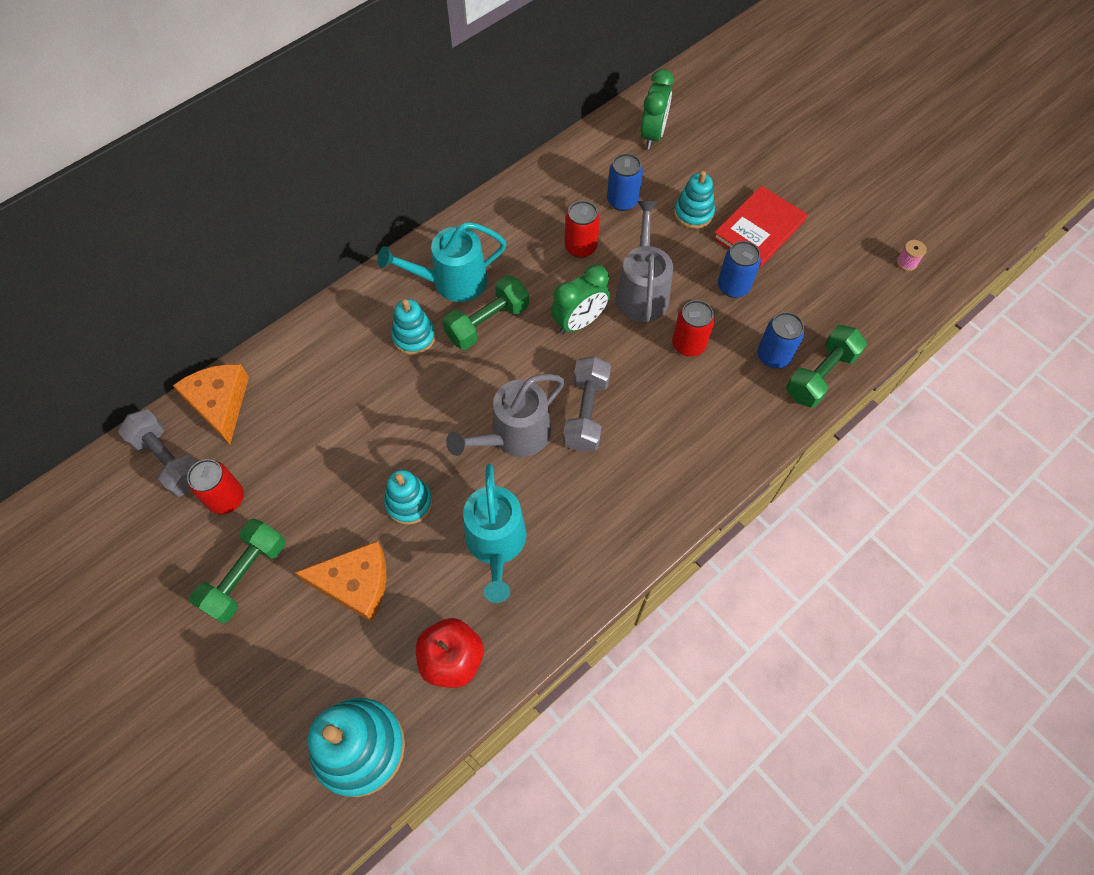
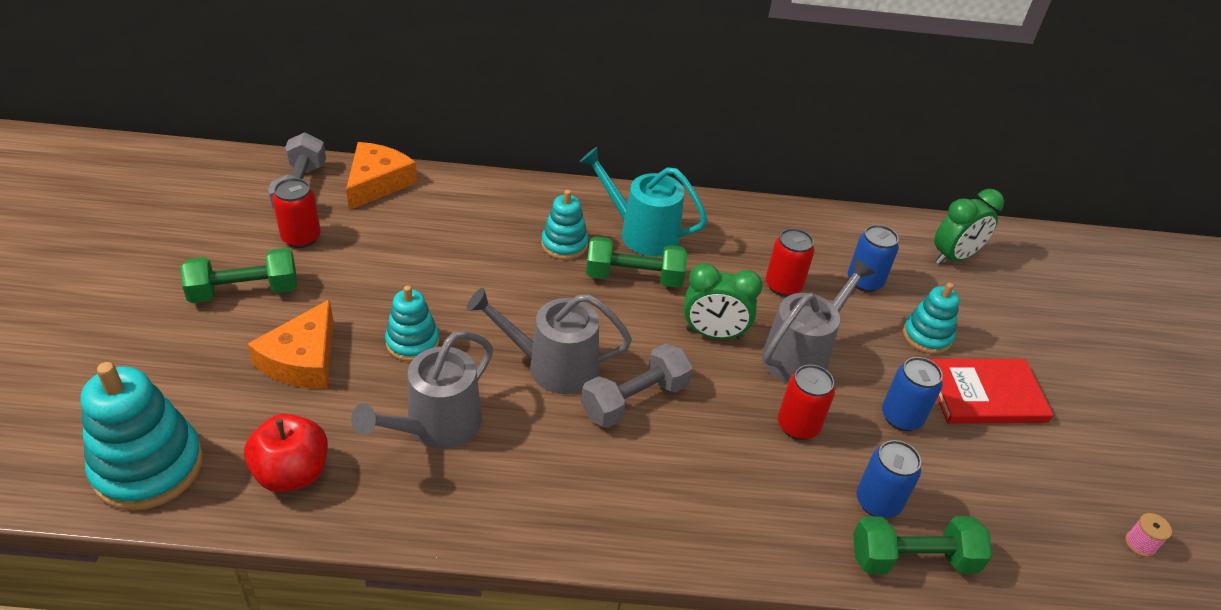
camera: 40 degrees right, 20 degrees down
orange cheese [295,541,387,622] -> orange cheese turned 60 degrees clockwise [248,299,333,389]
turquoise watering can [463,464,527,603] -> grey watering can [351,331,493,449]

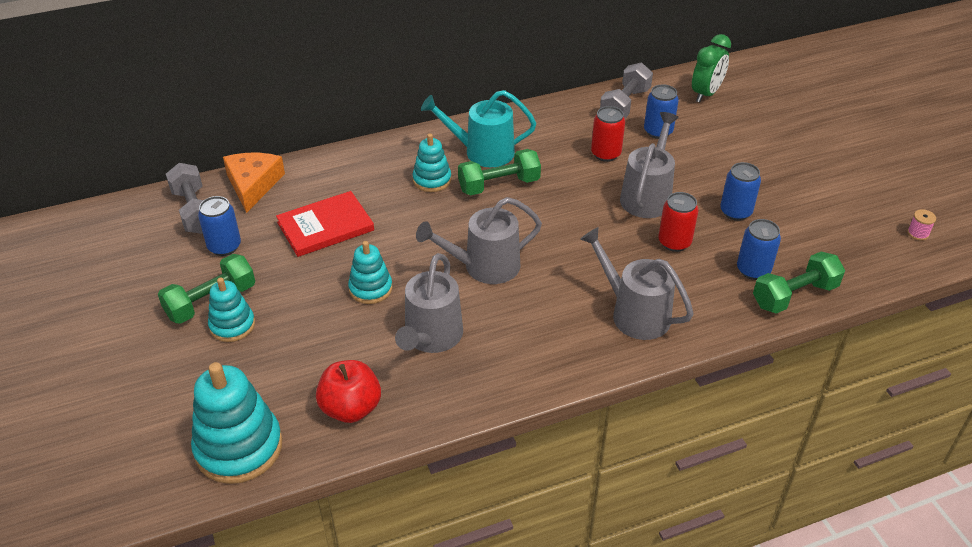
camera: 20 degrees left, 0 degrees up
orange cheese [248,299,333,389] -> none
red can [272,178,321,248] -> blue can [198,196,241,256]
grey dumbbell [581,343,693,428] -> grey dumbbell moved to [600,63,653,119]
green clock [684,263,763,339] -> none
turquoise stacking toy [903,283,960,354] -> turquoise stacking toy moved to [208,277,255,342]
red book [929,359,1053,424] -> red book moved to [276,191,374,257]
none -> grey watering can [580,227,693,340]

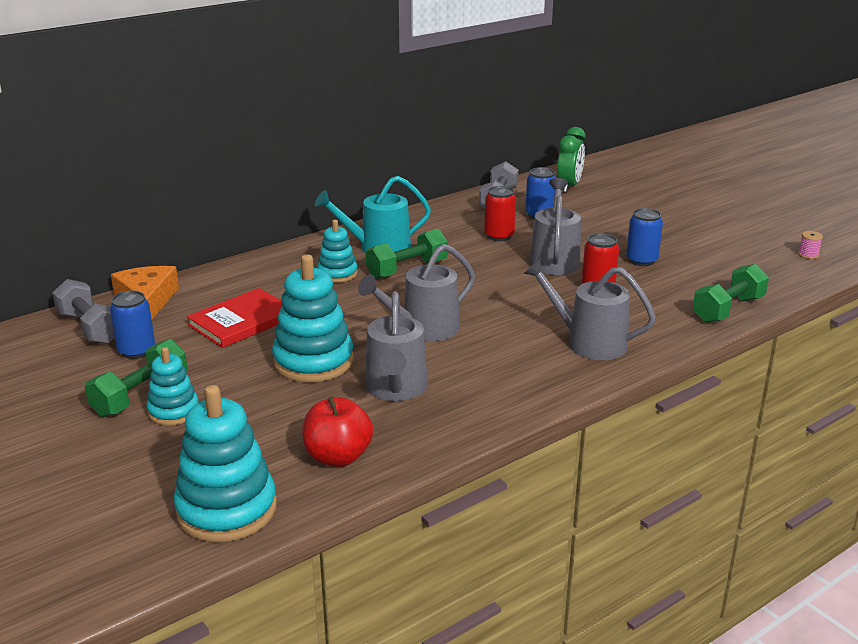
camera: 15 degrees left, 15 degrees down
turquoise stacking toy [348,241,392,304] -> turquoise stacking toy [272,254,354,382], size x1.72
blue can [737,219,781,280] -> none

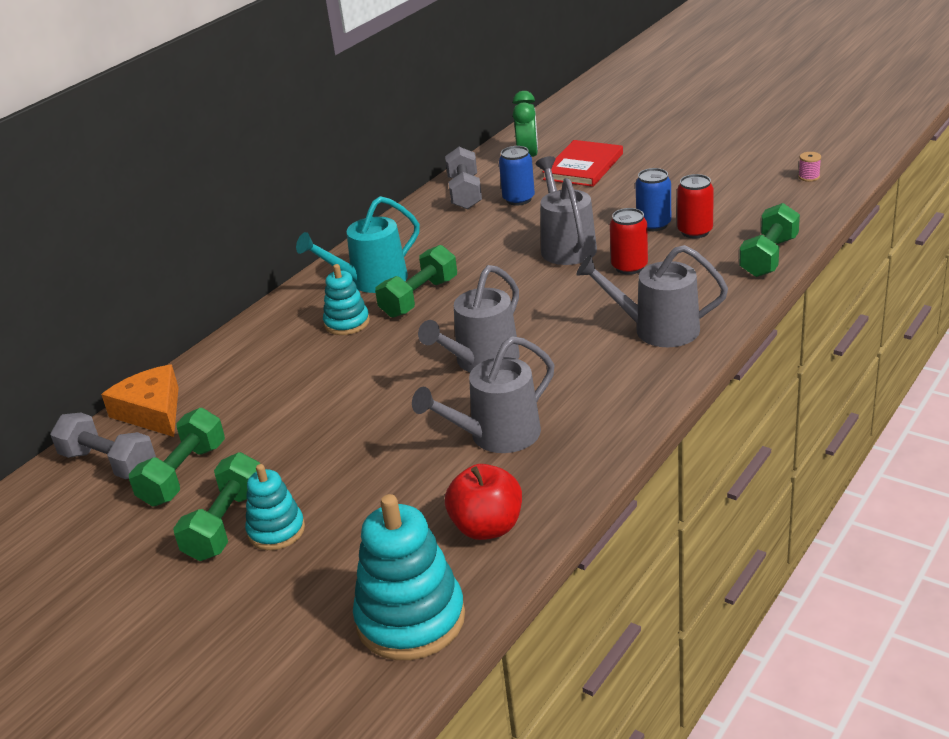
camera: 15 degrees left, 5 degrees up
blue can [110,291,155,359] -> green dumbbell [129,408,225,507]
red book [186,288,282,348] -> red book moved to [543,140,623,187]
turquoise stacking toy [272,254,354,382] -> none
grey watering can [365,291,428,401] -> grey watering can turned 75 degrees clockwise [412,336,554,453]
red can [484,186,516,241] -> red can moved to [677,174,714,238]

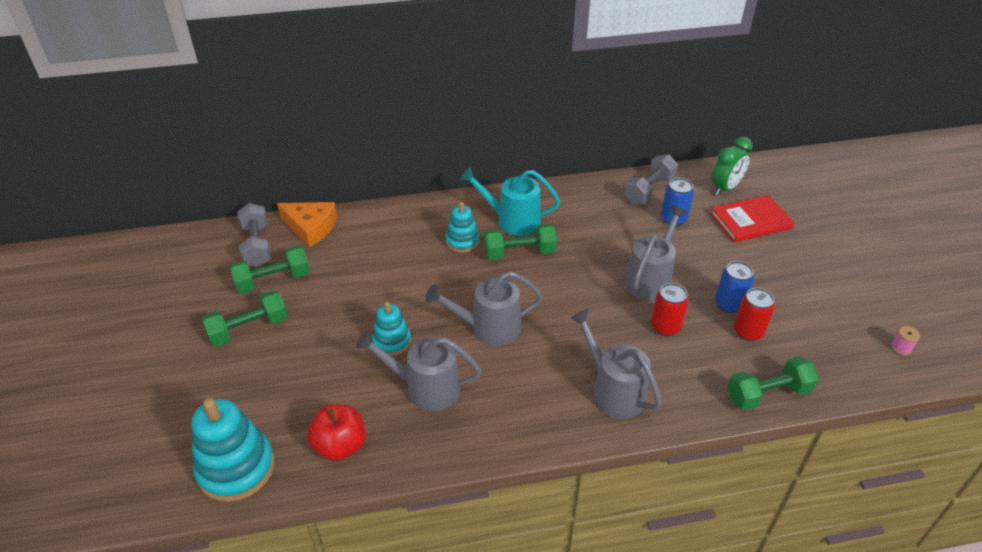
camera: 40 degrees right, 10 degrees up
orange cheese [101,364,179,437] -> orange cheese turned 105 degrees clockwise [277,202,337,247]
turquoise stacking toy [245,464,305,550] -> turquoise stacking toy moved to [372,302,411,356]

